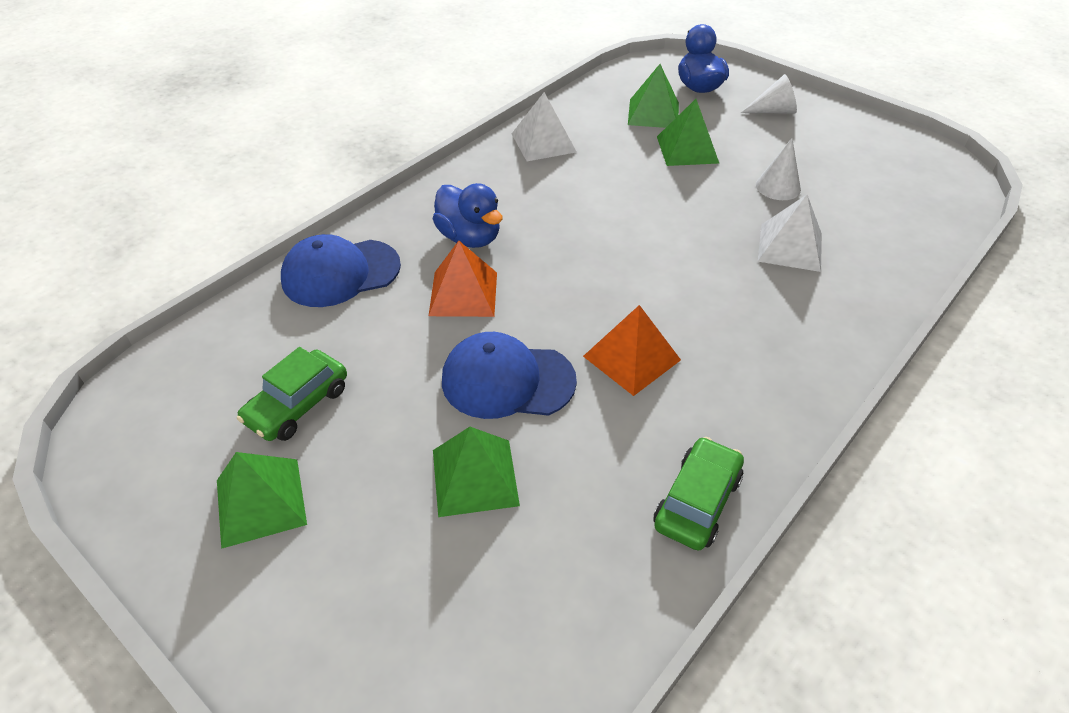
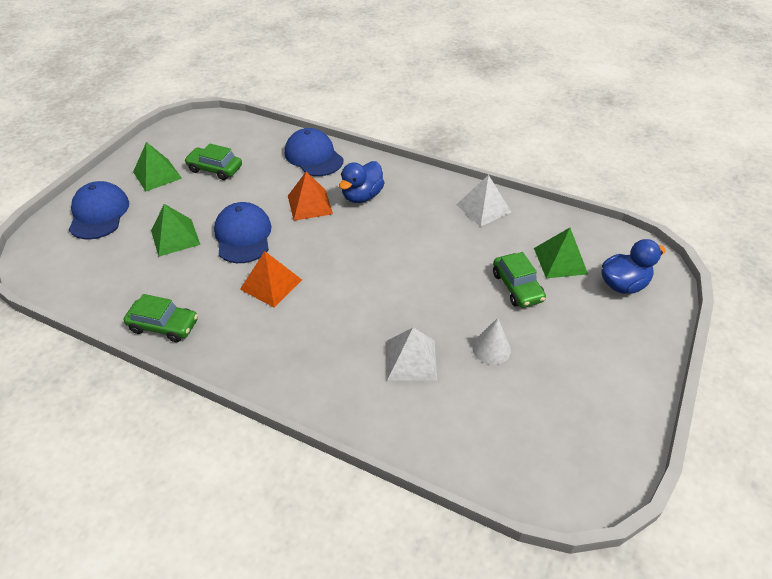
camera: 75 degrees right, 0 degrees up
green pyramid [657,99,719,166] -> green car [493,252,546,308]
white cone [741,74,797,114] -> none
none -> blue cap [69,181,129,240]

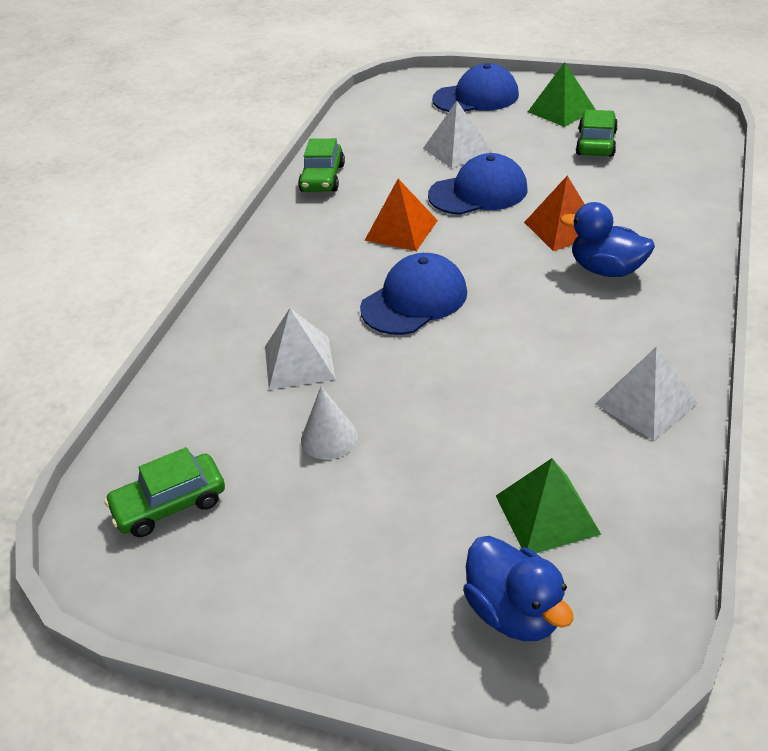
camera: 85 degrees right, 5 degrees down
green pyramid [151,204,200,257] -> white pyramid [423,101,493,168]
blue cap [285,128,344,176] -> blue cap moved to [360,253,467,335]
green car [493,252,546,308] -> green car moved to [104,447,225,537]

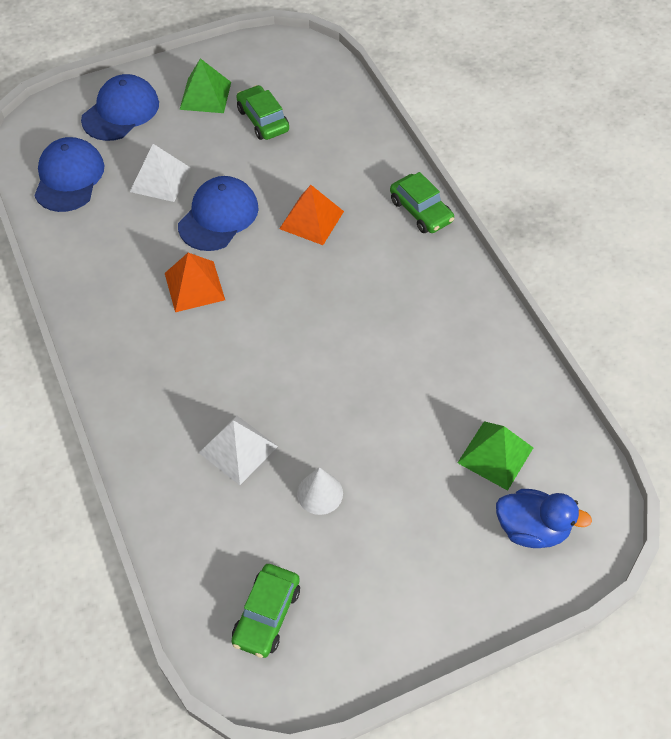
camera: 45 degrees left, 15 degrees up
green car [298,138,345,192] -> green car moved to [390,172,454,233]
blue cap [360,253,467,335] -> blue cap moved to [34,137,104,212]
blue duck [560,202,655,277] -> none
white pyramid [595,347,698,441] -> none

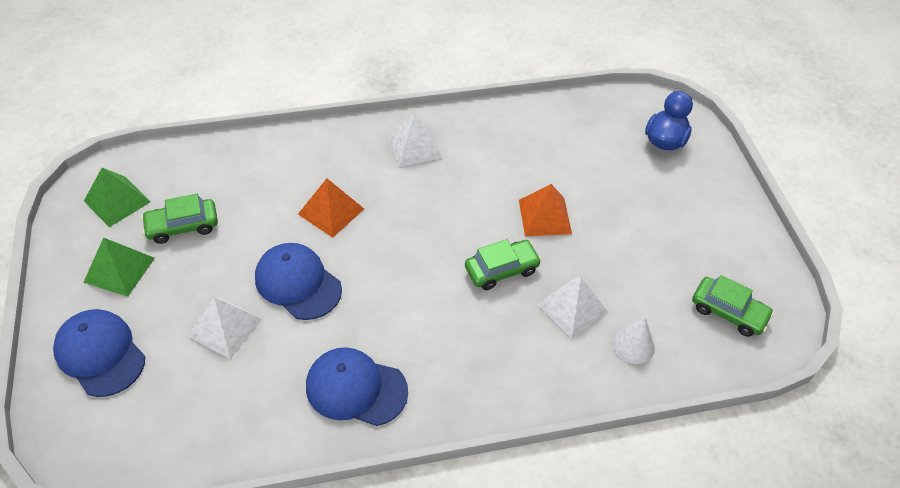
camera: 80 degrees left, 5 degrees down
blue cap [34,137,104,212] -> blue cap moved to [306,347,408,426]
orange pyramid [165,253,225,312] -> orange pyramid moved to [519,184,572,236]
white cone [297,467,343,515] -> white cone moved to [613,317,655,364]
green car [390,172,454,233] -> green car moved to [465,239,542,290]
green pyramid [458,421,533,491] -> green pyramid moved to [84,168,150,227]
none -> white pyramid [388,113,442,167]

